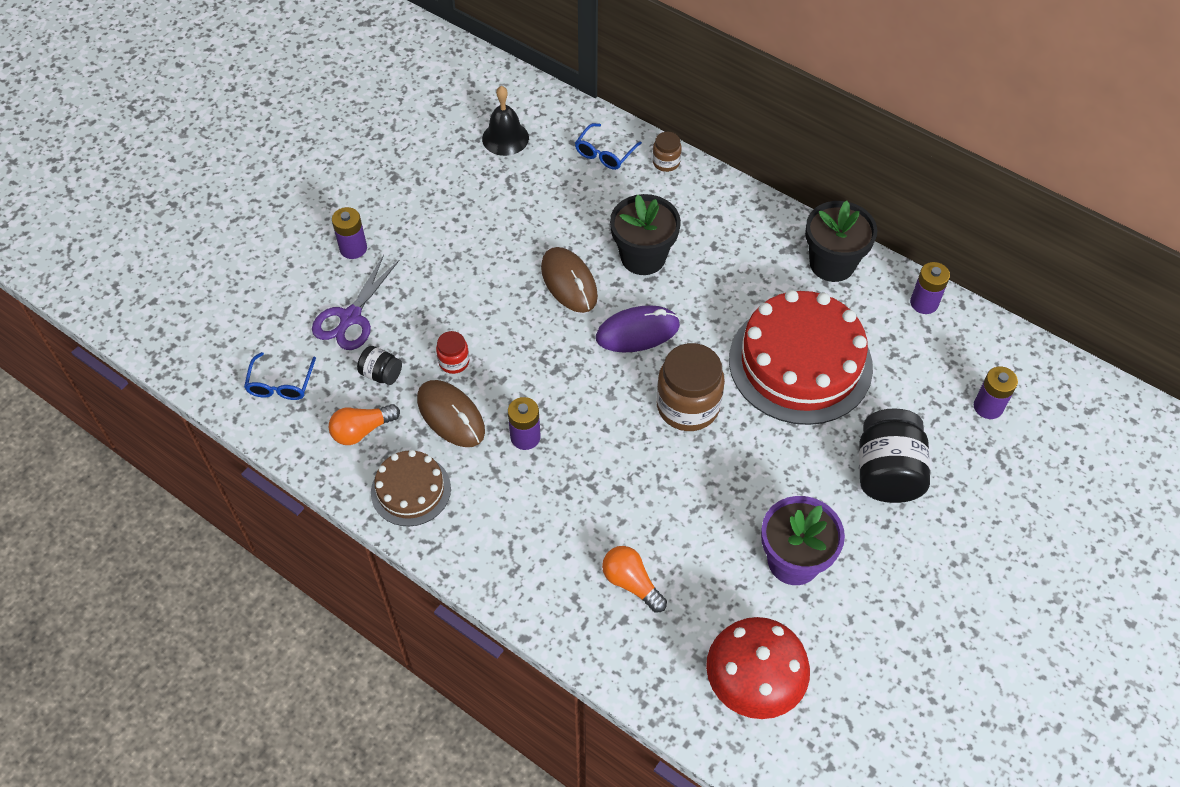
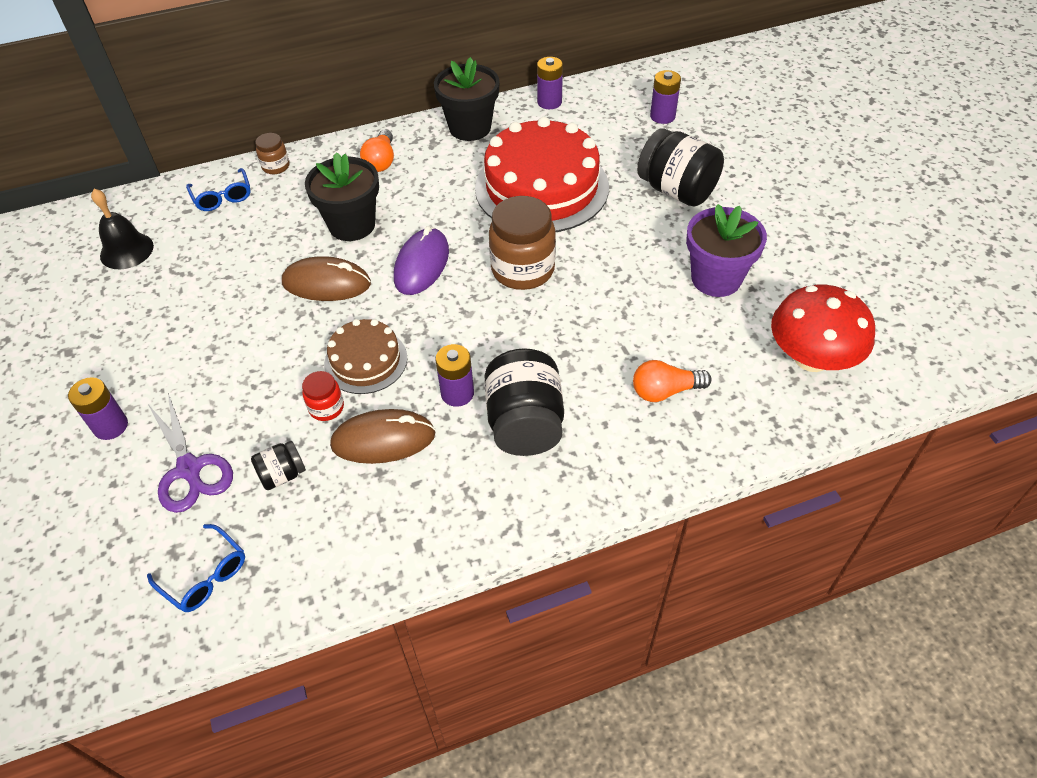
camera: 55 degrees left, 5 degrees down
orange light bulb [329,404,400,445] -> orange light bulb moved to [360,129,394,172]
brown cake [371,450,451,526] -> brown cake moved to [324,319,407,394]
none -> black jar [484,348,564,456]

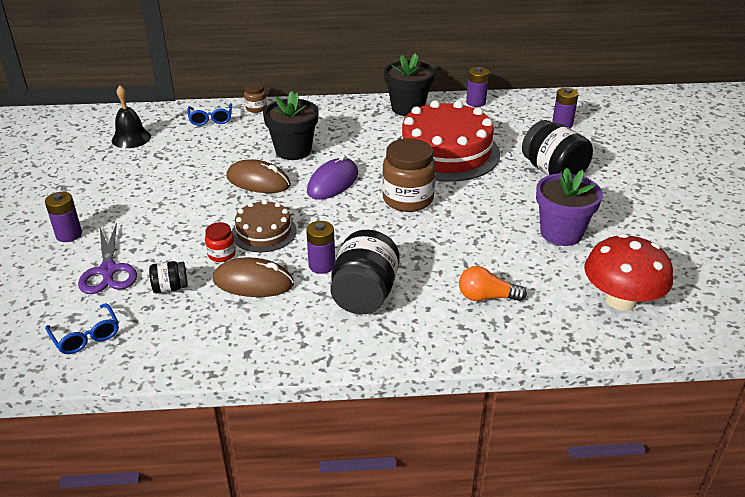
camera: 15 degrees right, 15 degrees down
orange light bulb [360,129,394,172] -> none

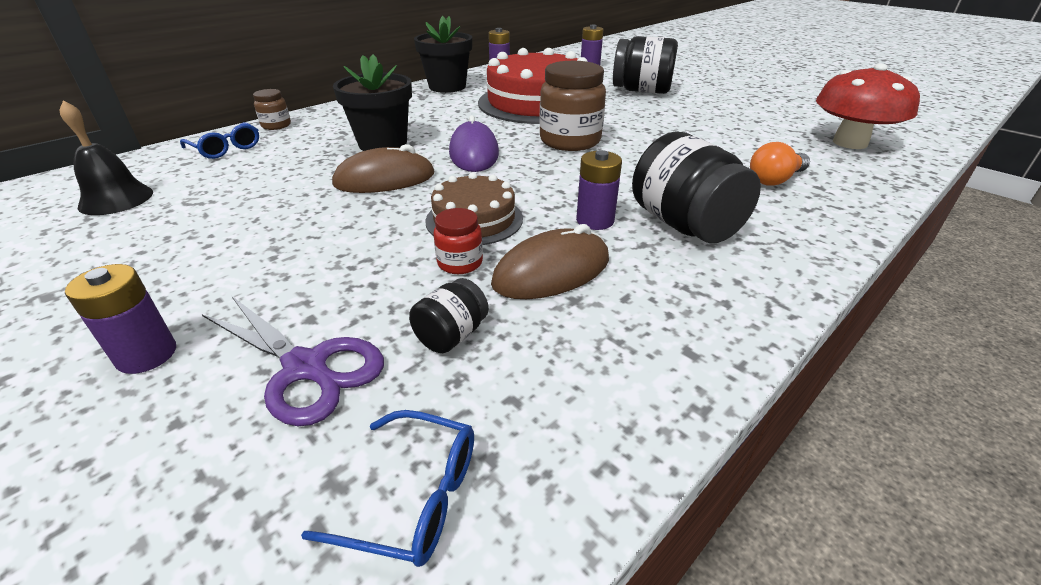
camera: 40 degrees left, 0 degrees up
purple flower pot [536,168,603,246] -> none

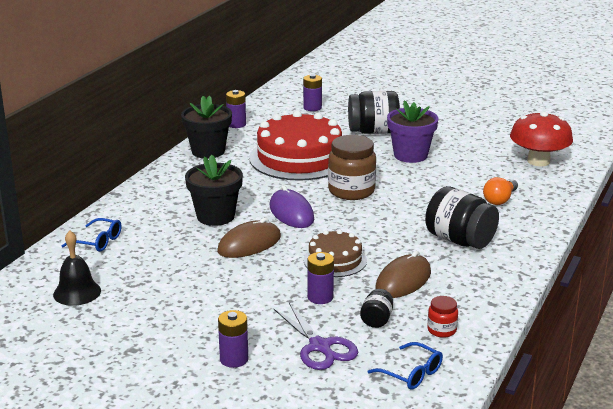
camera: 20 degrees left, 10 degrees down
purple scissors [202,297,384,426] -> purple scissors turned 45 degrees clockwise [273,303,358,370]
brown jar [253,89,291,130] -> none
blue glasses [301,410,474,567] -> blue glasses turned 45 degrees clockwise [368,342,443,390]
red jar [434,208,483,274] -> red jar moved to [427,296,458,338]
purple battery [576,150,622,230] -> purple battery moved to [307,252,334,304]
none -> purple flower pot [387,101,438,163]

